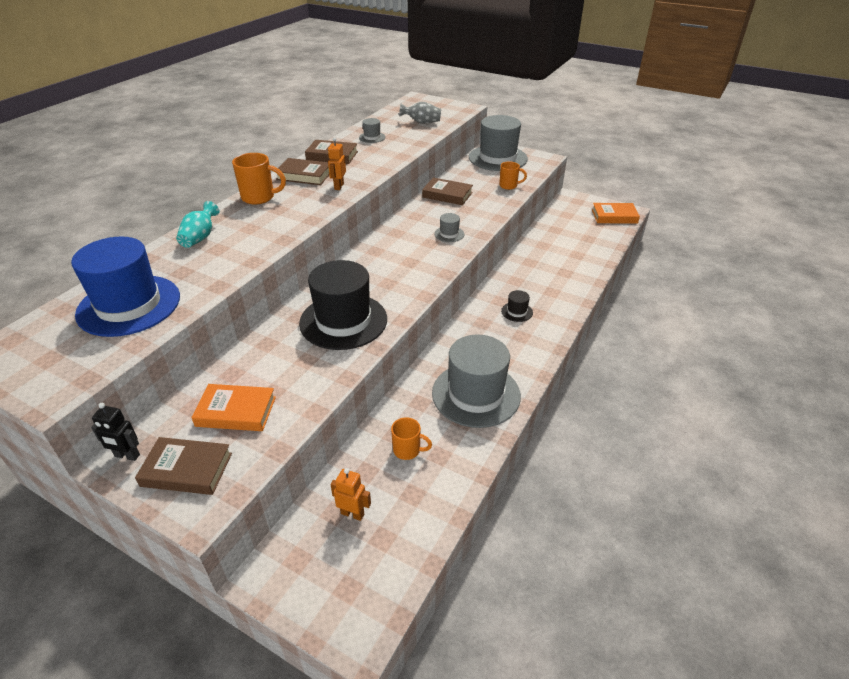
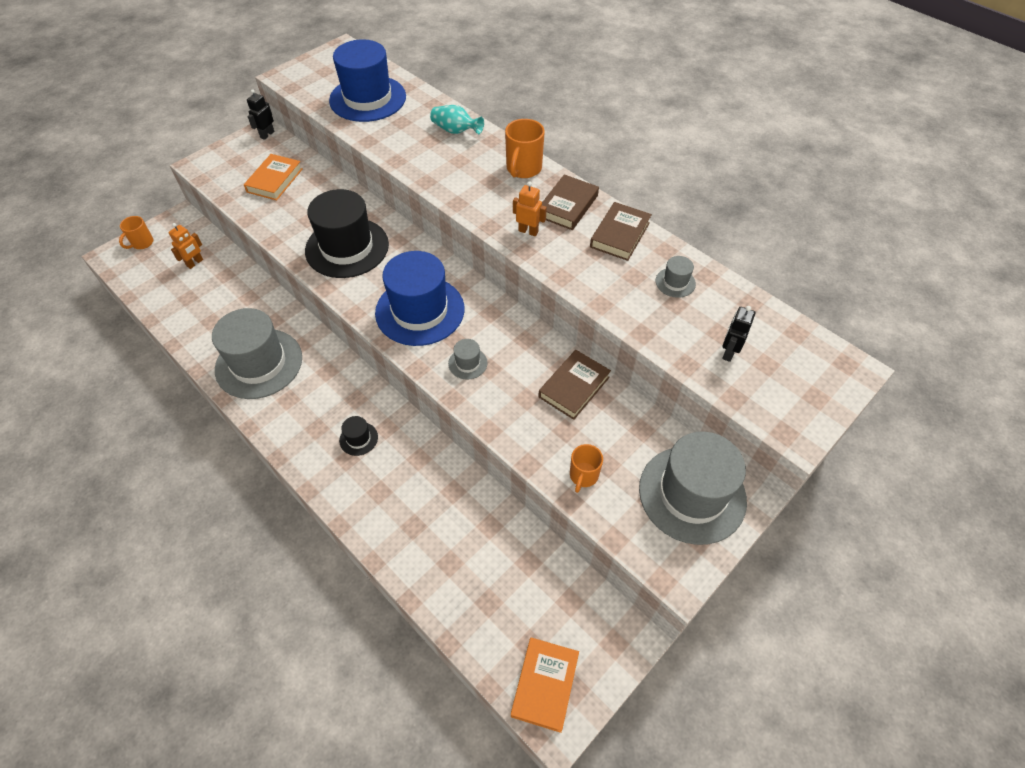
camera: 105 degrees right, 15 degrees up
brown book [135,437,232,495] -> none
orange mug [391,417,432,460] -> orange mug moved to [119,216,154,249]
grey vase [399,102,441,124] -> black robot [722,306,755,362]
none -> blue hat [375,251,464,346]

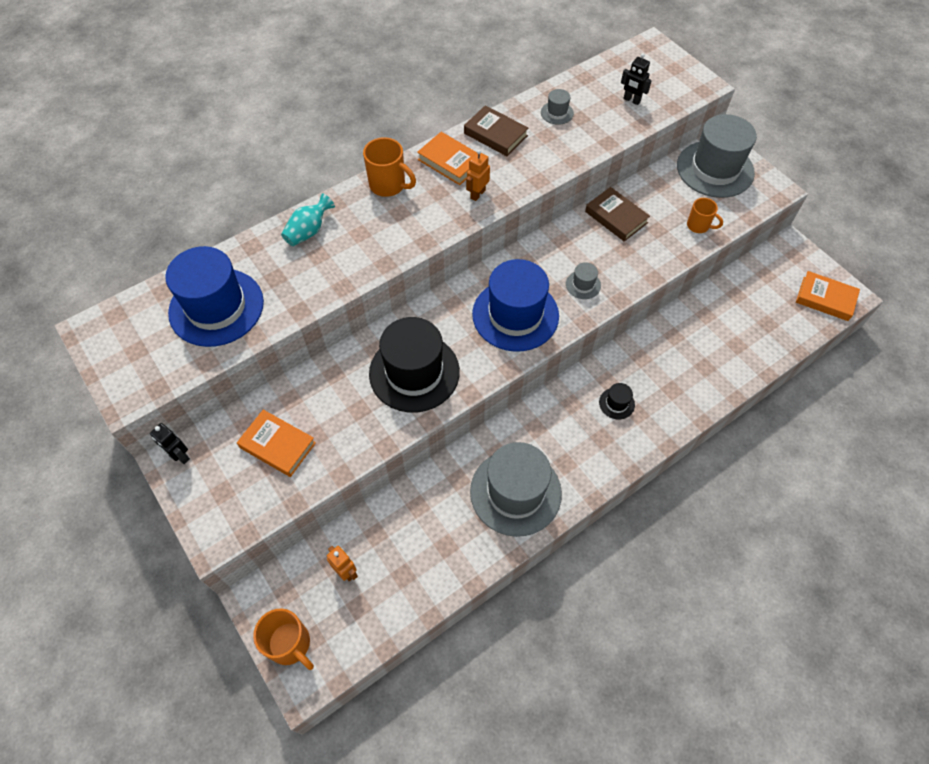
camera: 80 degrees left, 5 degrees up
orange mug [119,216,154,249] -> orange mug [253,609,314,670], size x1.53
brown book [542,174,599,230] -> orange book [417,132,476,185]

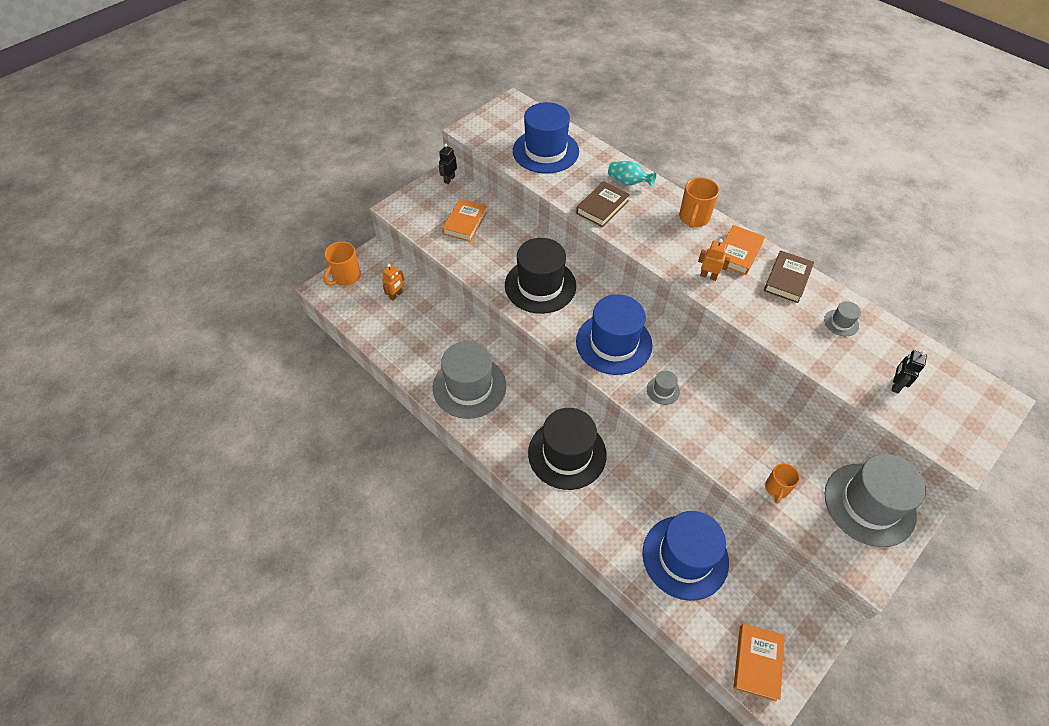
camera: 80 degrees right, 5 degrees down
brown book [585,187,650,242] -> brown book moved to [576,181,630,227]
black hat [599,383,635,419] -> black hat [528,408,607,490], size x2.40
none -> blue hat [642,511,729,601]

